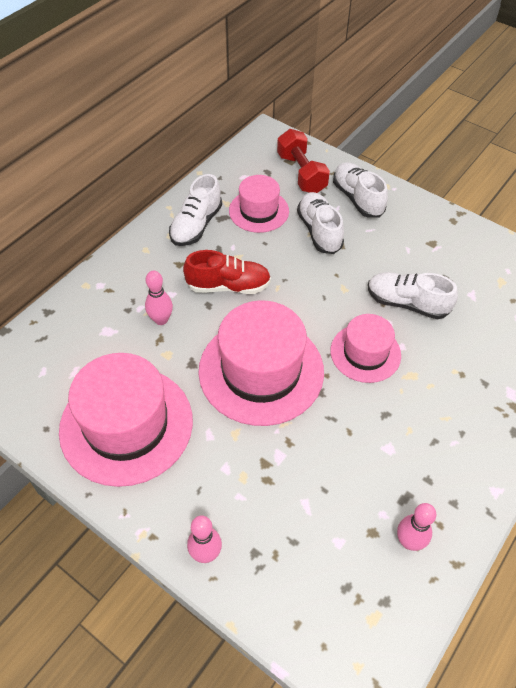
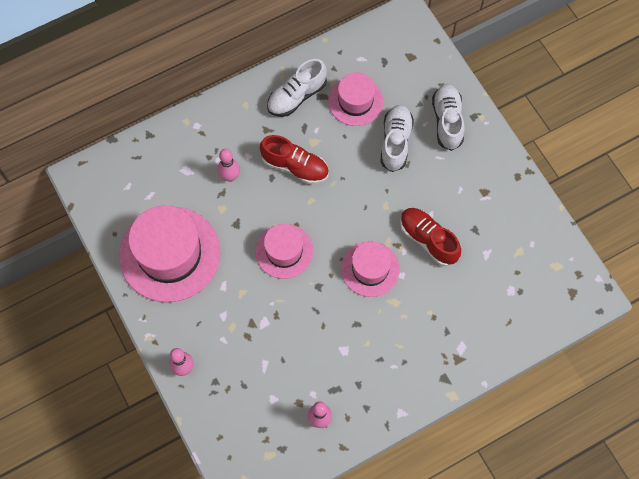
camera: 25 degrees right, 15 degrees up
pink hat [198,301,324,426] -> pink hat [255,224,313,279], size x0.58
red dumbbell [277,129,330,193] -> none
white shoe [368,272,458,319] -> red shoe [400,208,461,266]

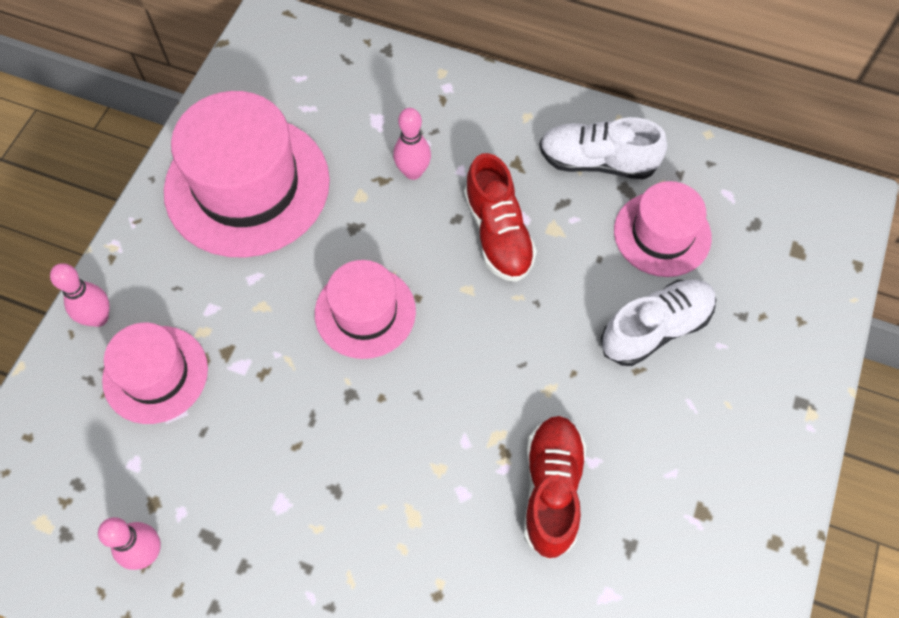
camera: 50 degrees right, 5 degrees down
pink hat [341,241,400,297] -> pink hat moved to [102,323,208,424]
white shoe [432,84,464,151] -> none

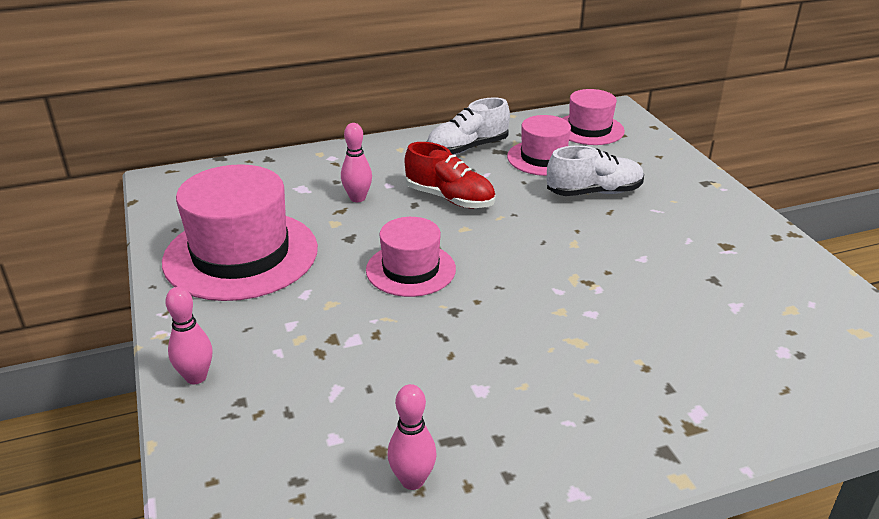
camera: 40 degrees left, 30 degrees down
pink hat [102,323,208,424] -> pink hat moved to [563,89,625,145]
red shoe [524,416,586,559] -> none
white shoe [601,280,716,366] -> white shoe turned 60 degrees clockwise [547,145,644,196]

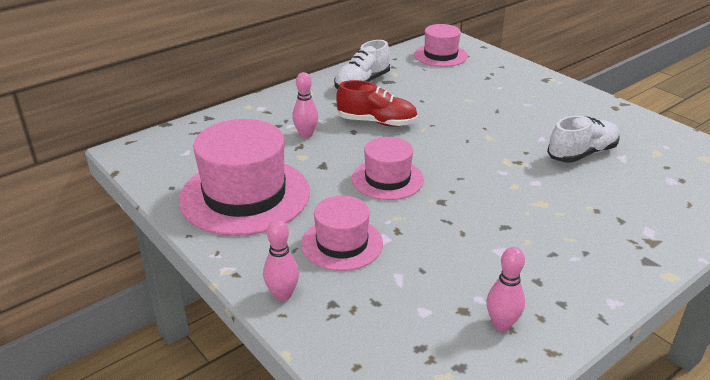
camera: 20 degrees left, 0 degrees up
pink hat [507,115,571,176] -> pink hat moved to [301,196,383,271]
white shoe [547,145,644,196] -> white shoe moved to [547,116,620,163]

